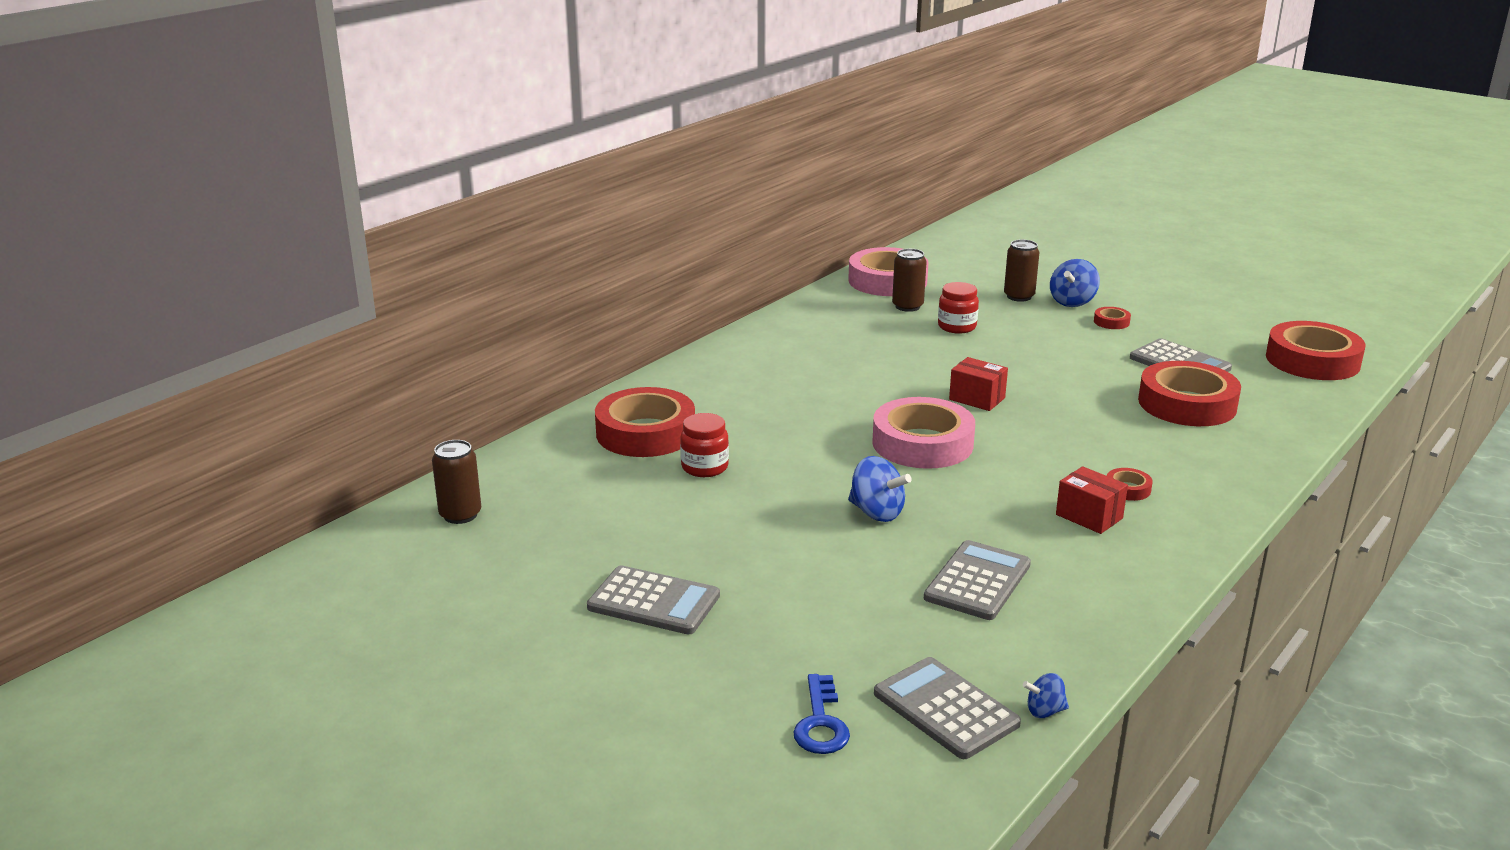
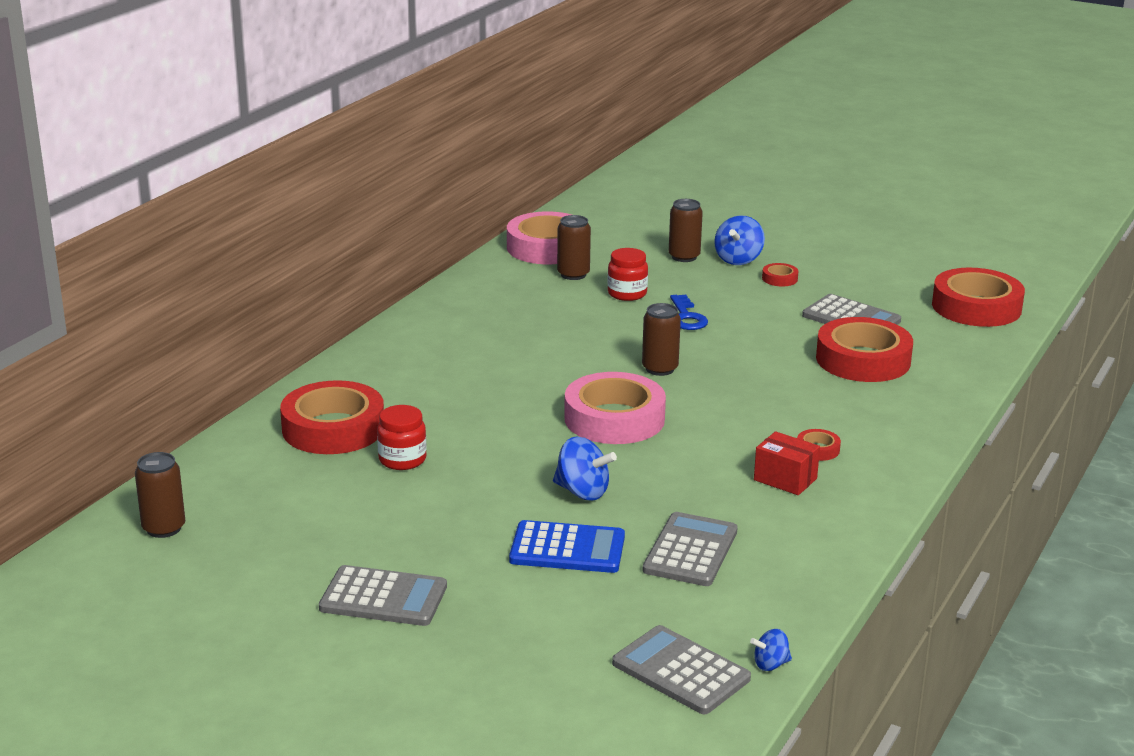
camera: 10 degrees left, 0 degrees up
blue key [793,674,850,754] -> blue key moved to [670,295,708,330]
red box [949,357,1008,411] -> brown can [642,303,681,376]
none -> blue calculator [509,520,625,573]

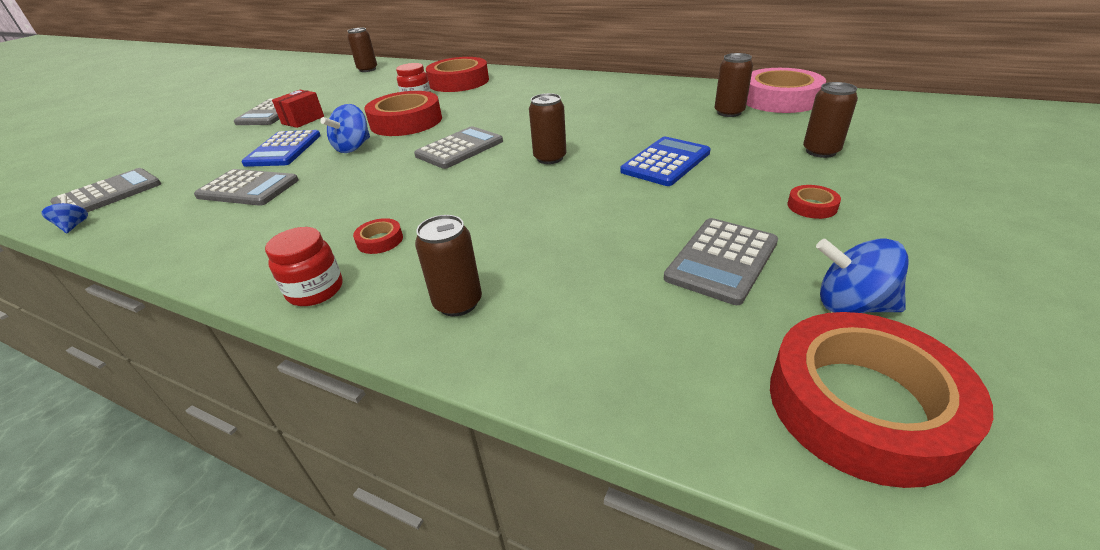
camera: 90 degrees right, 10 degrees up
pink tape [564,372,666,444] -> grey calculator [414,126,503,169]
red jar [607,248,648,301] -> red jar moved to [265,227,343,306]
blue key [670,295,708,330] -> blue calculator [620,137,711,186]
blue spinning top [714,215,765,265] -> blue spinning top moved to [816,238,909,313]
red box [754,431,820,495] -> red box moved to [272,90,324,128]
red tape [816,317,913,382] -> red tape moved to [364,91,442,136]
none -> brown can [415,215,482,316]

